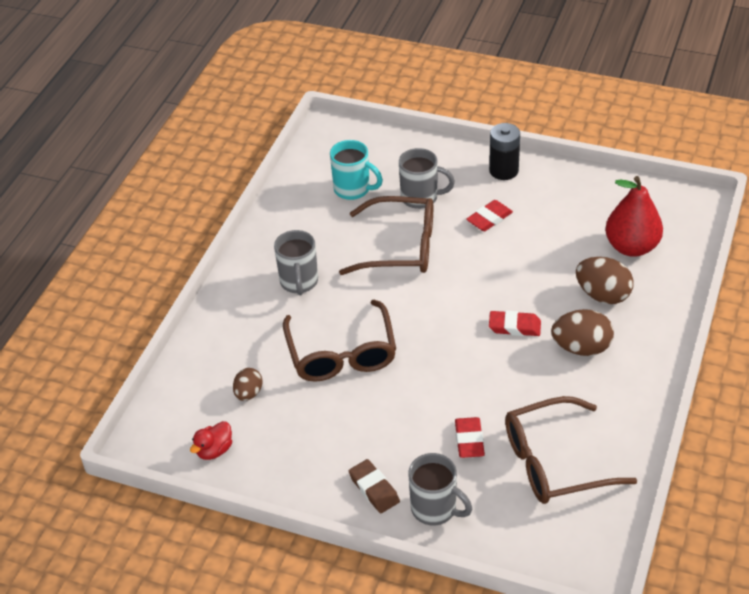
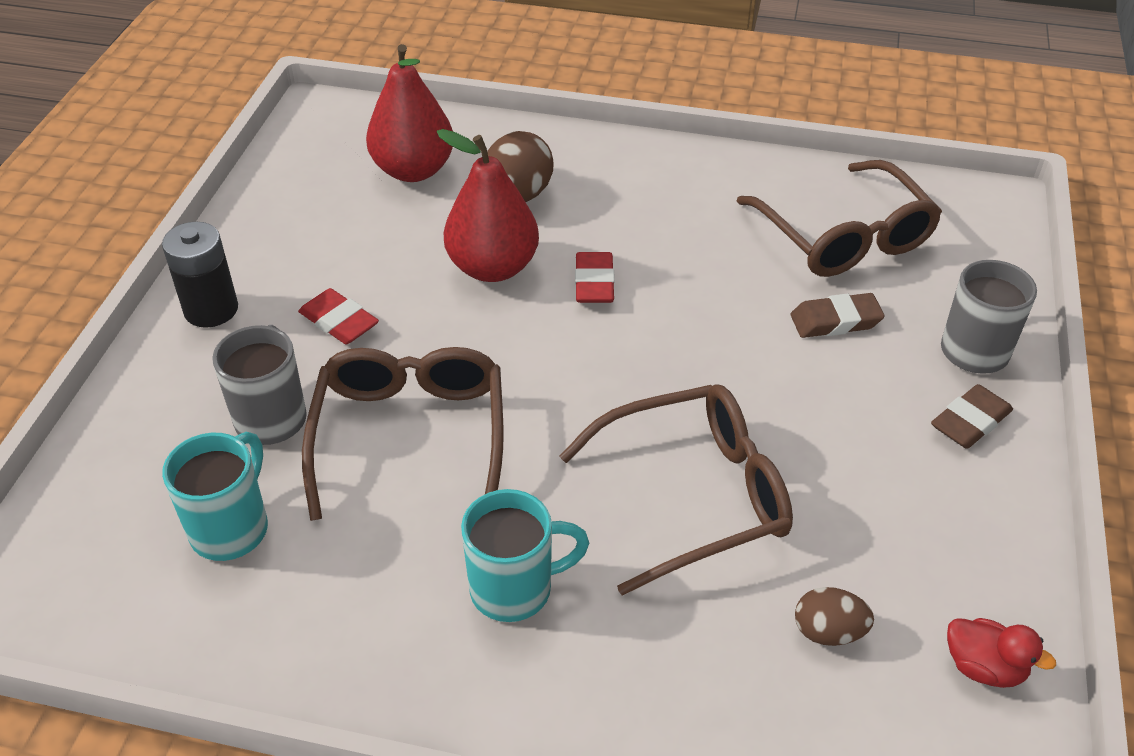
camera: 100 degrees left, 0 degrees up
grey mug [274,230,318,295] -> turquoise mug [461,489,589,622]
red eraser [455,417,485,458] -> brown eraser [791,293,885,338]
brown egg [551,309,614,356] -> none
none -> red pear [437,129,539,282]

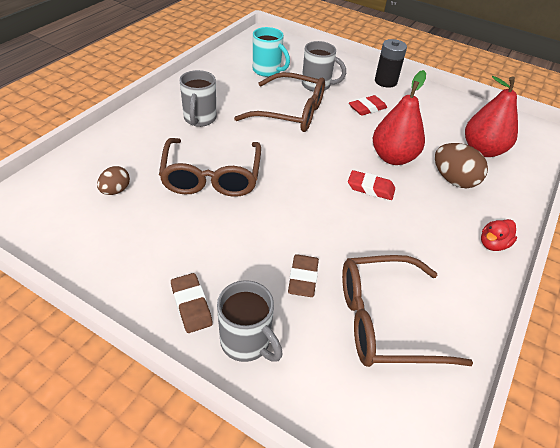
camera: 105 degrees right, 0 degrees up
turquoise mug [461,489,589,622] -> grey mug [179,70,216,127]
red duck [947,618,1056,688] -> red duck moved to [481,219,517,251]

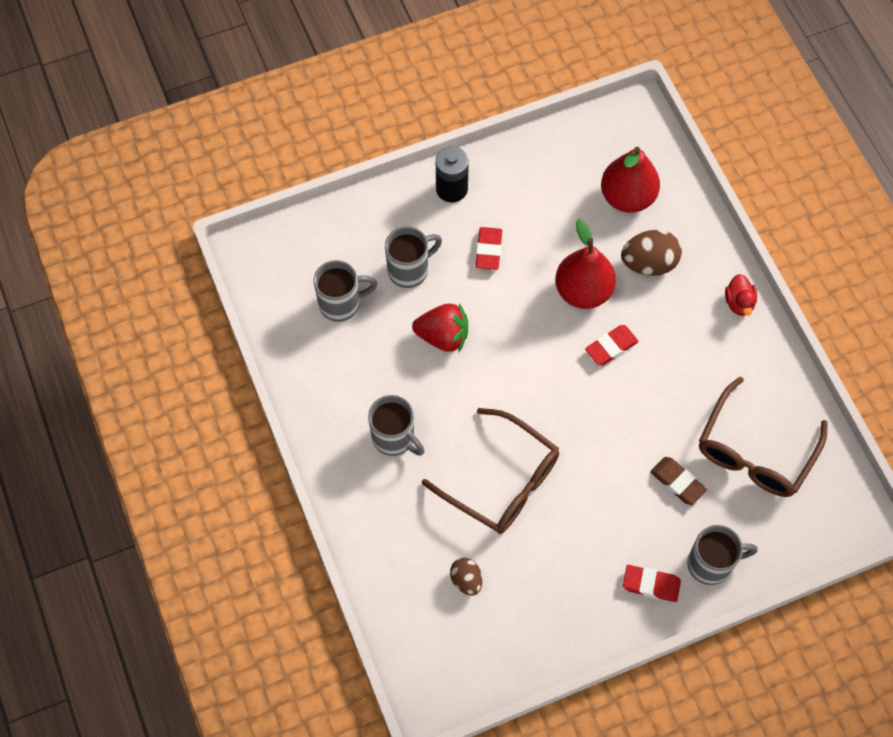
camera: 50 degrees left, 20 degrees up
brown eraser [171,273,213,333] -> red eraser [623,565,681,602]
brown glasses [234,72,325,132] -> red strawberry [412,303,468,352]
turquoise mug [253,27,290,77] -> grey mug [314,260,377,322]

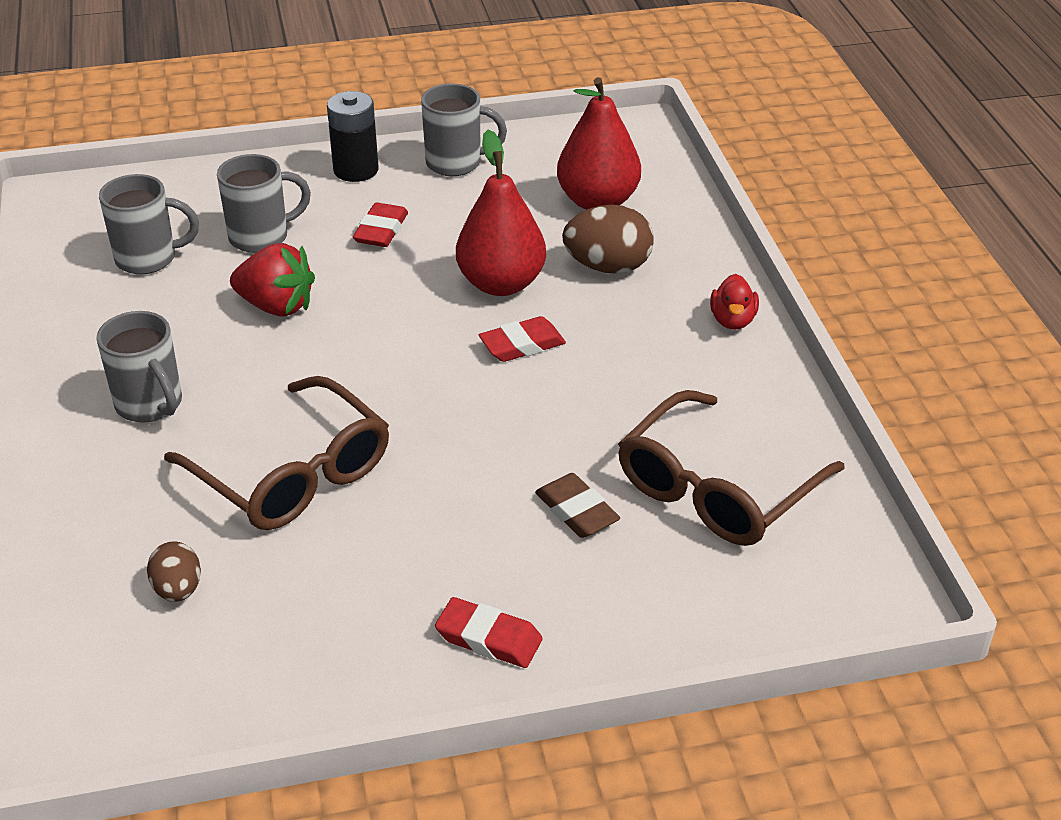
camera: 10 degrees right, 25 degrees down
grey mug [687,525,758,585] -> grey mug moved to [421,83,507,176]

